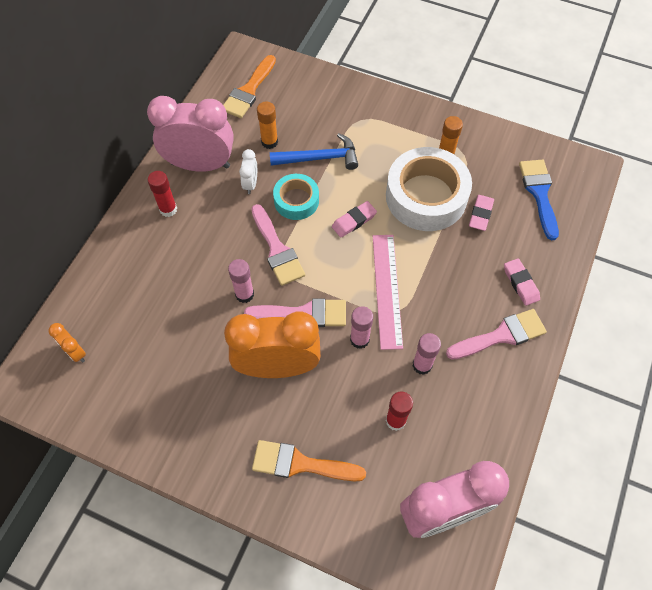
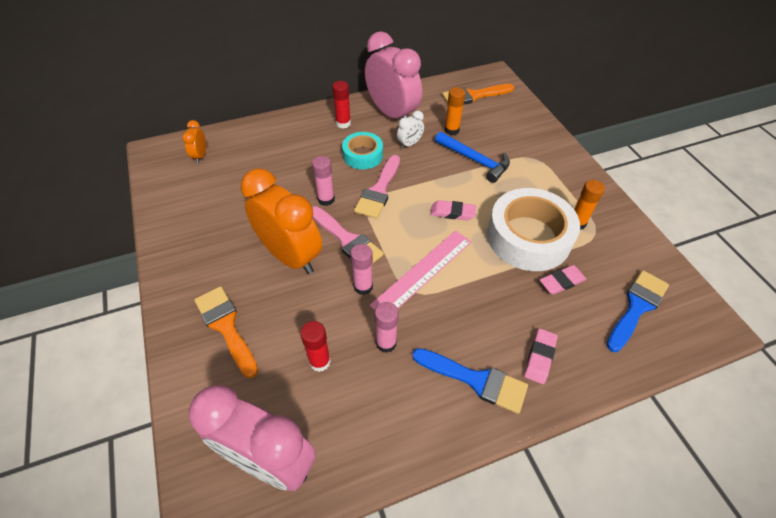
camera: 45 degrees right, 10 degrees down
turquoise tape [273,174,319,220] -> turquoise tape moved to [342,132,383,169]
pink brush [446,309,547,360] -> blue brush [412,348,528,414]

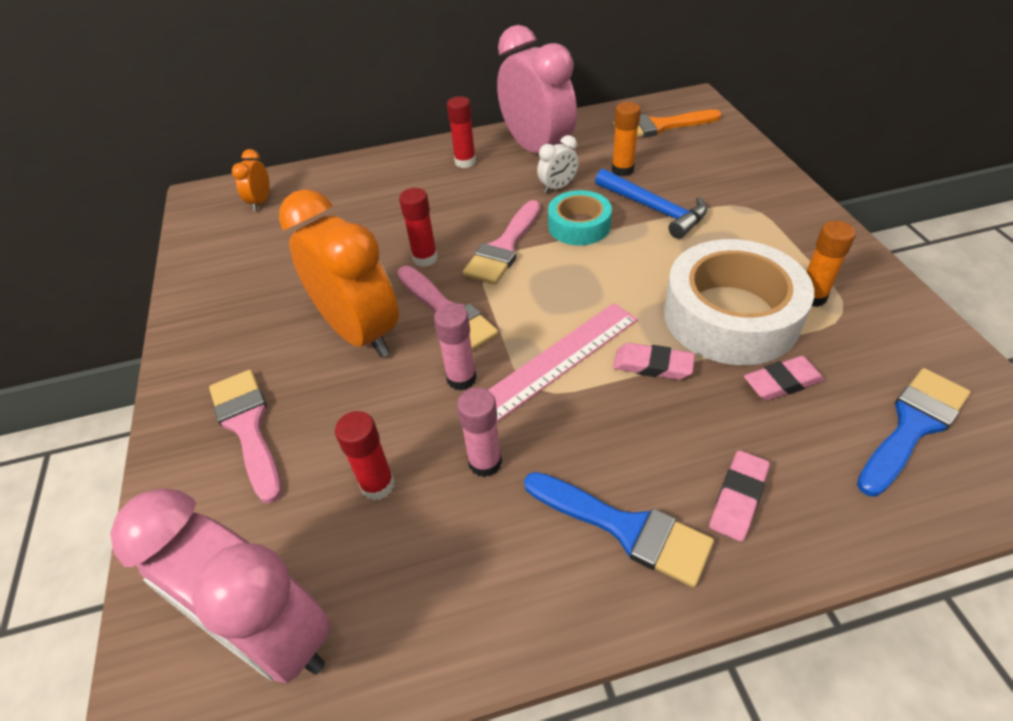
camera: 10 degrees right, 5 degrees down
orange brush [194,286,258,378] -> pink brush [209,370,282,504]
pink glue stick [312,156,335,206] -> red glue stick [399,188,438,267]
turquoise tape [342,132,383,169] -> turquoise tape moved to [548,190,612,246]
pink eraser [430,200,476,220] -> pink eraser moved to [613,343,695,380]

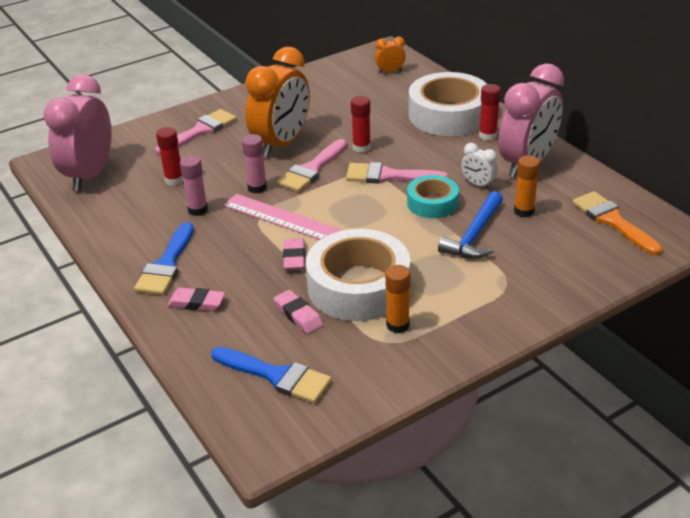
camera: 70 degrees right, 10 degrees down
none -> white tape [409,72,487,136]

